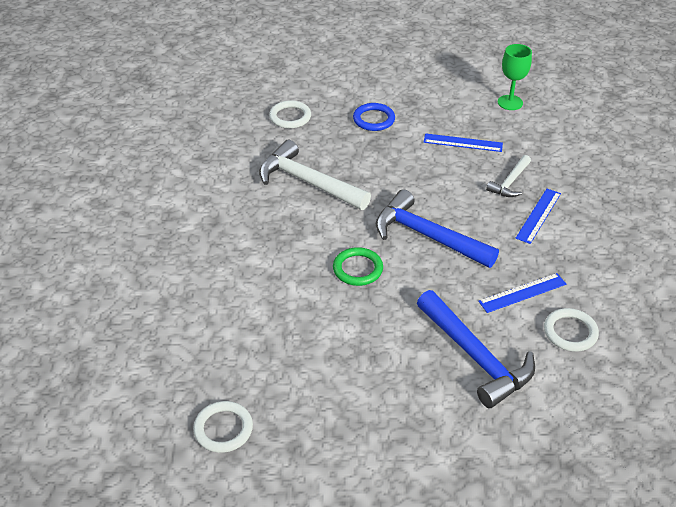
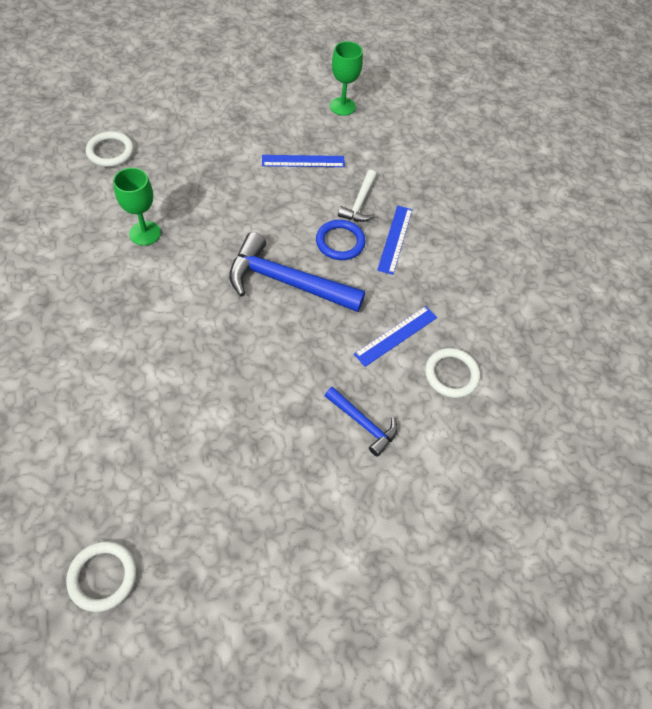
camera: 20 degrees left, 15 degrees up
white hammer [259,140,371,210] -> green goblet [113,168,161,246]
green ring [333,247,383,286] -> none
blue ring [353,103,395,131] -> blue ring moved to [316,220,366,260]
blue hammer [417,290,535,408] -> blue hammer [324,387,398,457], size x0.54

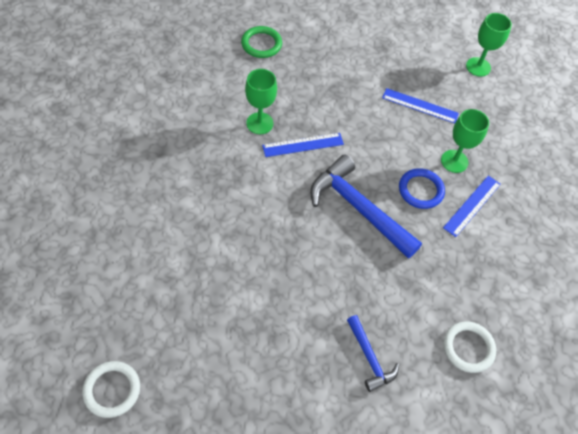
camera: 25 degrees right, 0 degrees up
white ring [86,131,134,167] -> green ring [241,26,282,58]
white hammer [338,170,377,222] -> green goblet [441,109,489,173]
blue ruler [354,306,437,367] -> blue ruler moved to [262,133,344,157]

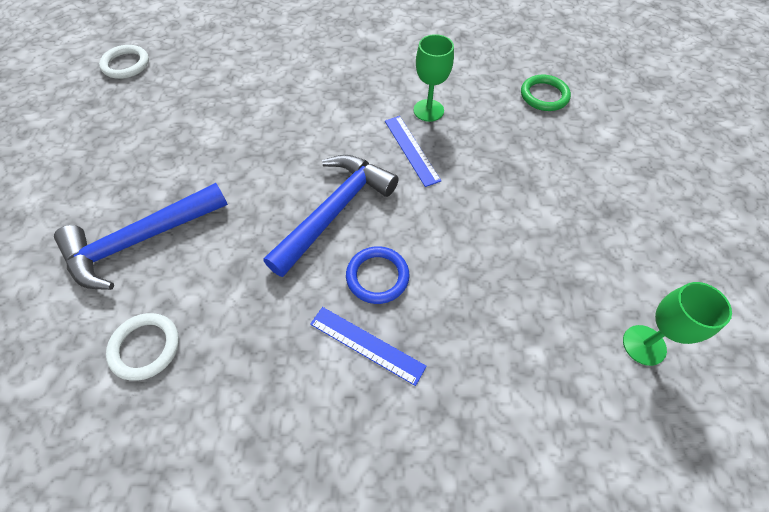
camera: 85 degrees right, 0 degrees up
blue hammer [347,315,399,392] -> blue hammer [54,183,228,290], size x1.86
blue ruler [382,88,459,123] -> none
green goblet [441,109,489,173] -> none

